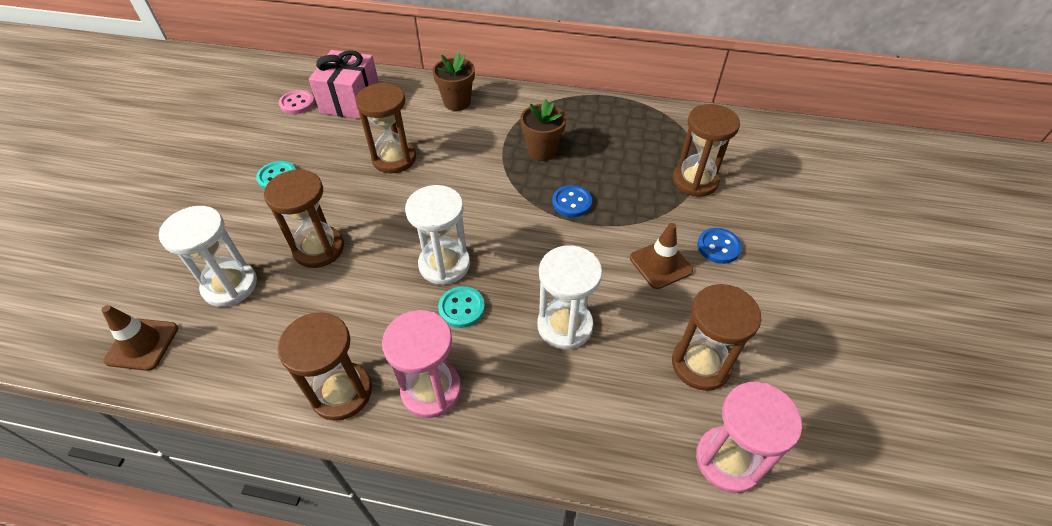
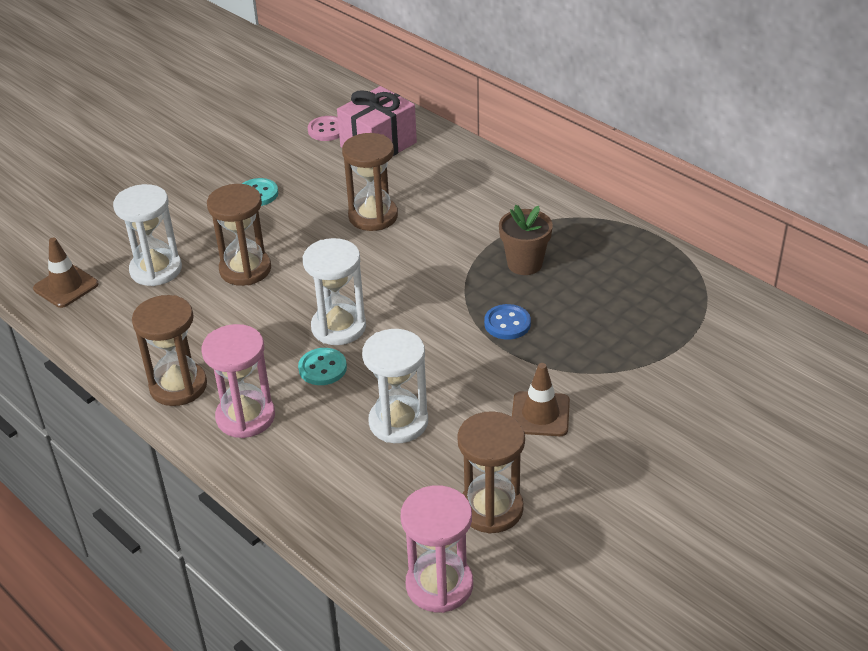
camera: 35 degrees right, 10 degrees down
brown flower pot [432,52,475,111] -> none
brown hourglass [673,104,740,197] -> none
blue button [697,228,742,264] -> none

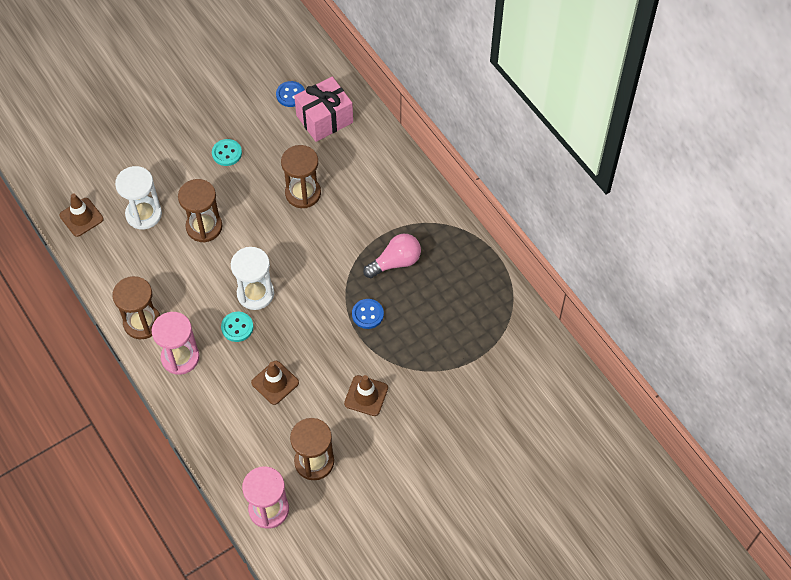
camera: 10 degrees right, 20 degrees up
pink button [308,116,340,141] -> blue button [276,81,305,107]
white hourglass [362,329,428,443] -> brown traffic cone [251,361,299,405]
brown flower pot [499,204,553,275] -> pink light bulb [363,234,421,278]

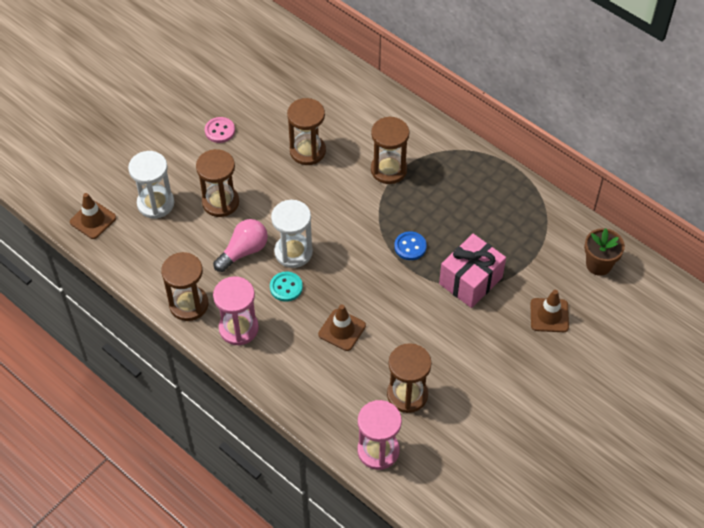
camera: 15 degrees left, 5 degrees down
turquoise button [212,139,242,166] -> pink button [205,117,235,143]
blue button [276,81,305,107] -> none
pink gift [294,77,353,142] -> pink gift moved to [439,234,506,308]
brown traffic cone [344,375,388,416] -> brown traffic cone moved to [530,290,569,332]
pink light bulb [363,234,421,278] -> pink light bulb moved to [213,219,268,272]
none -> brown hourglass [371,117,409,184]
none -> brown flower pot [584,228,625,276]

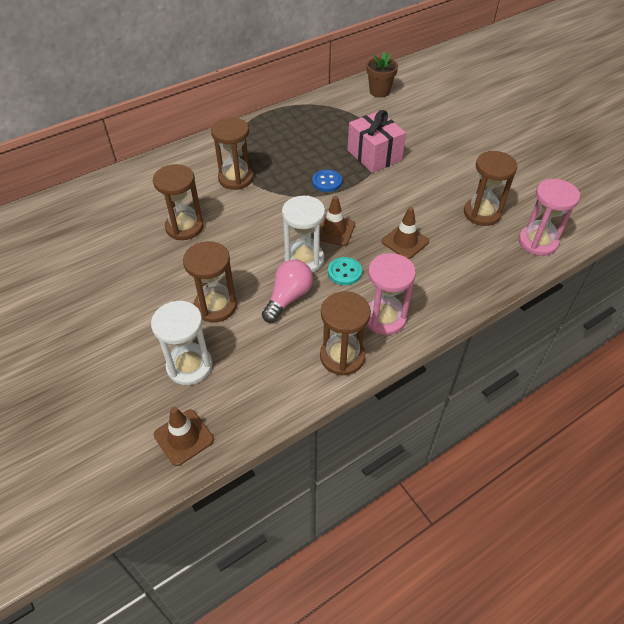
camera: 75 degrees left, 5 degrees down
pink button [205,117,235,143] -> none
pink light bulb [213,219,268,272] -> pink light bulb turned 60 degrees clockwise [262,259,313,323]
brown traffic cone [530,290,569,332] -> brown traffic cone moved to [313,196,355,246]

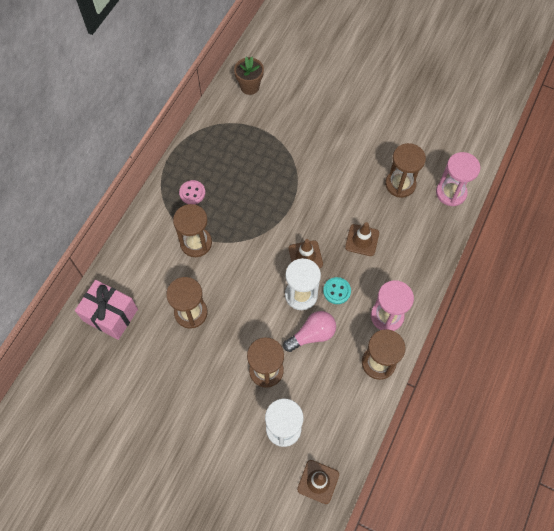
camera: 30 degrees left, 15 degrees up
pink light bulb [262,259,313,323] -> pink light bulb turned 60 degrees clockwise [283,311,336,352]
blue button [312,170,342,192] -> none
pink gift [348,110,406,173] -> pink gift moved to [75,280,138,340]
none -> pink button [179,180,205,204]

